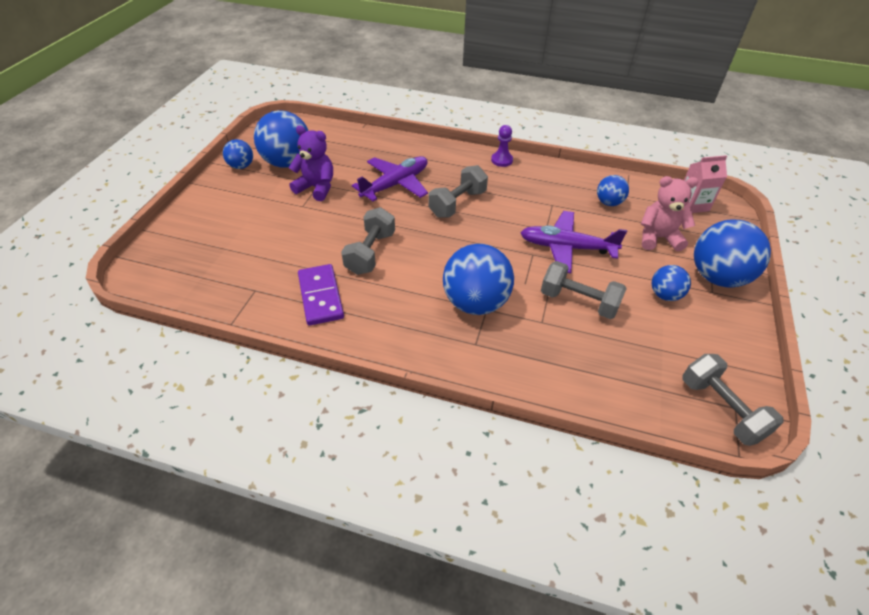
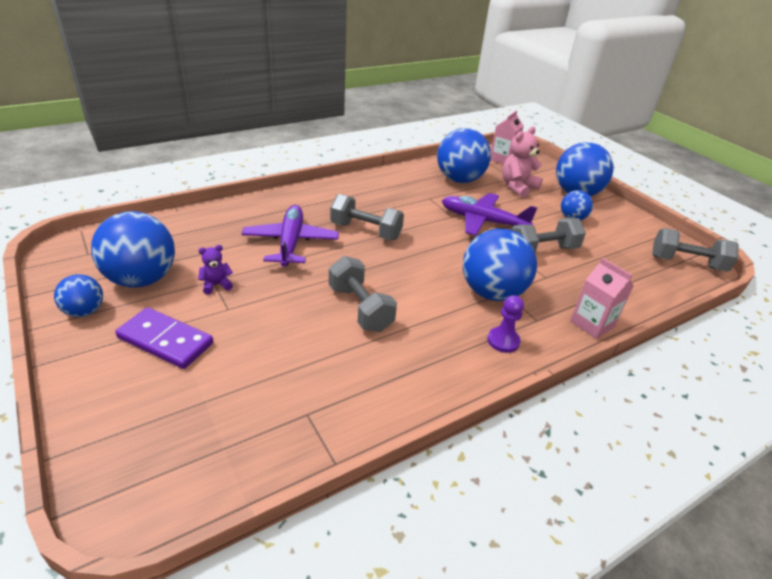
camera: 50 degrees left, 10 degrees down
purple teddy bear [289,125,333,201] -> purple teddy bear [198,245,233,294], size x0.54
purple domino [298,264,344,326] -> purple domino moved to [115,307,213,369]
grey dumbbell [428,165,488,218] -> grey dumbbell turned 60 degrees counterclockwise [330,194,404,240]
purple pawn [491,125,513,167] -> purple pawn moved to [487,295,524,353]
purple plane [520,211,627,273] -> purple plane turned 60 degrees clockwise [442,193,538,236]
blue ball [597,175,629,206] -> blue ball [437,128,491,183], size x1.89
none -> pink carton [570,258,634,339]

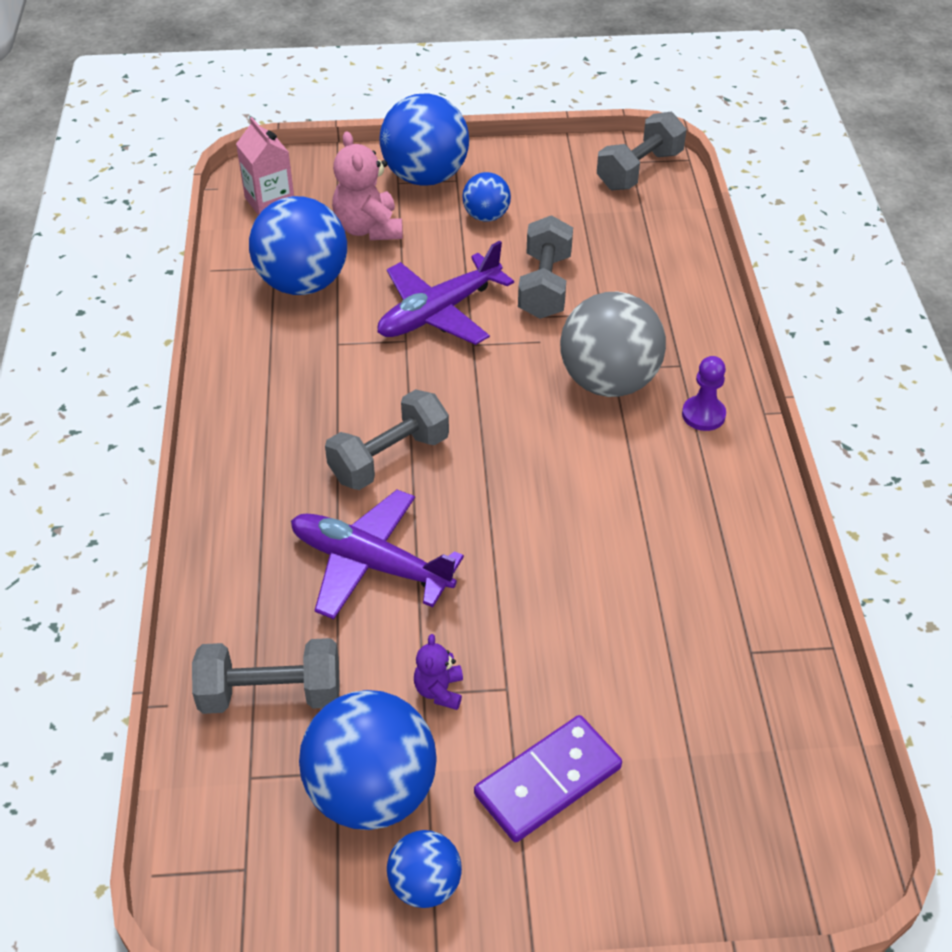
camera: 60 degrees left, 10 degrees up
grey dumbbell [329,256,397,332] -> grey dumbbell moved to [192,638,340,714]
blue ball [463,228,537,301] -> grey ball [560,292,666,397]
pink carton [570,258,634,339] -> none

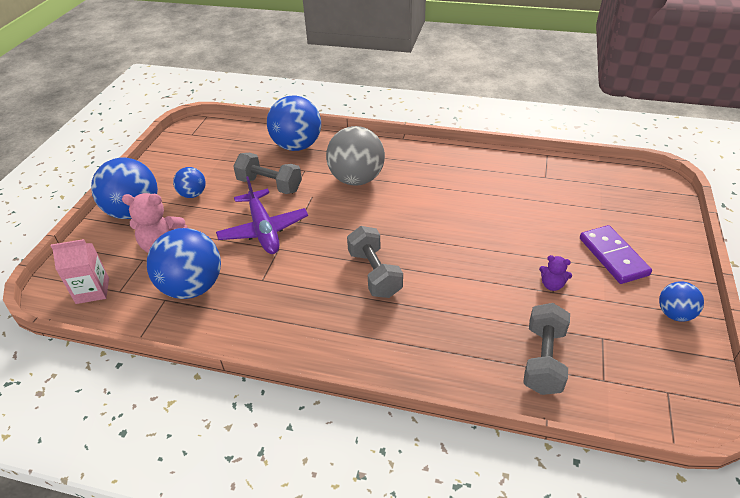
camera: 70 degrees left, 5 degrees down
purple plane [291,490,464,619] -> none
blue ball [299,690,437,830] -> blue ball moved to [267,96,321,151]
grey dumbbell [597,112,686,190] -> none
purple pawn [682,356,726,431] -> none

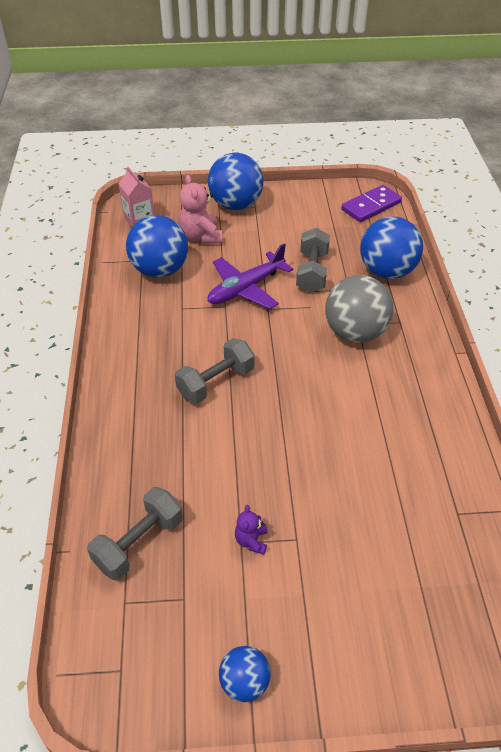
camera: 70 degrees right, 5 degrees up
blue ball [173,167,206,198] -> none
grey dumbbell [523,303,570,395] -> grey dumbbell turned 45 degrees counterclockwise [87,487,183,580]
purple domino [580,225,652,284] -> purple domino moved to [341,185,402,222]

